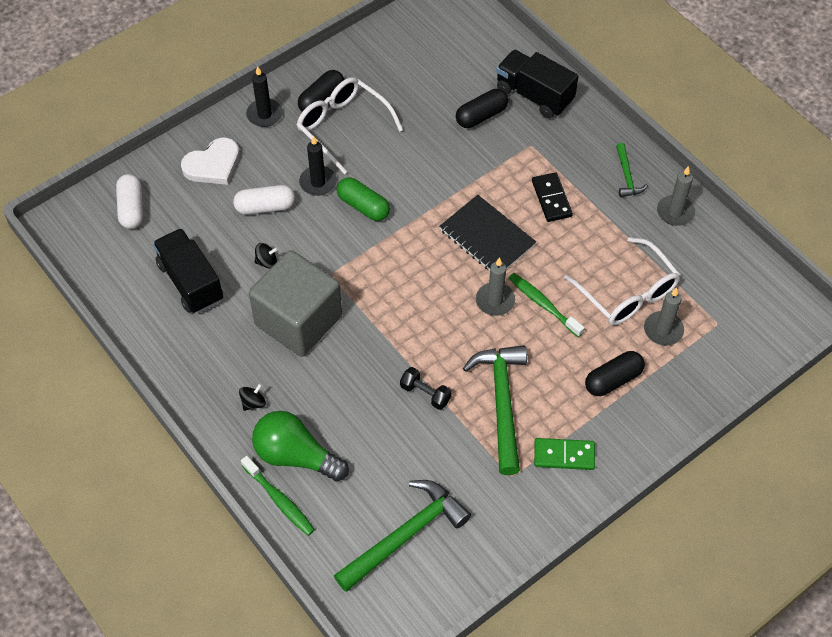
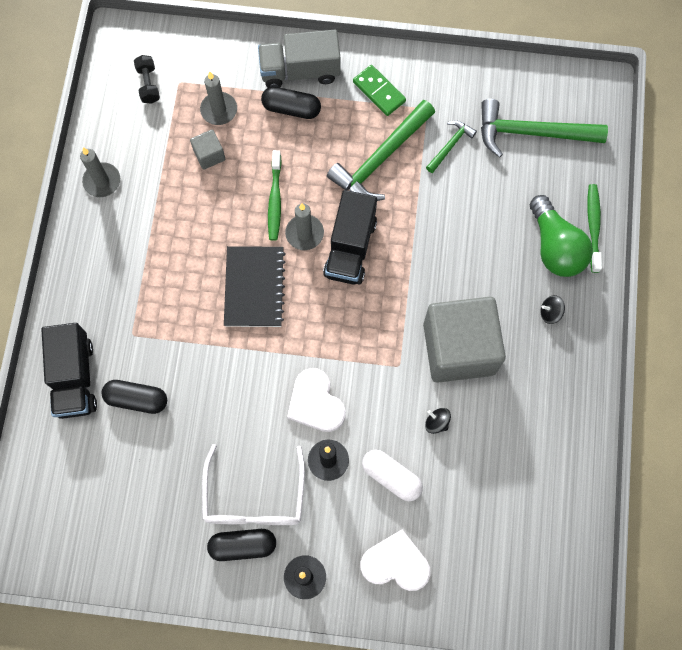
camera: 135 degrees left, 15 degrees up
white capsule [116,174,143,229] -> none
black truck [153,228,223,313] -> black truck moved to [323,190,377,285]
green capsule [337,177,390,221] -> white heart [287,368,346,432]
black dumbbell [400,367,452,410] -> black dumbbell moved to [134,55,160,104]
black domino [532,172,573,222] -> none
white glasses [564,237,681,325] -> grey cube [190,129,225,170]
green hammer [616,143,648,197] -> green hammer moved to [426,120,477,173]
none -> grey truck [258,30,340,88]

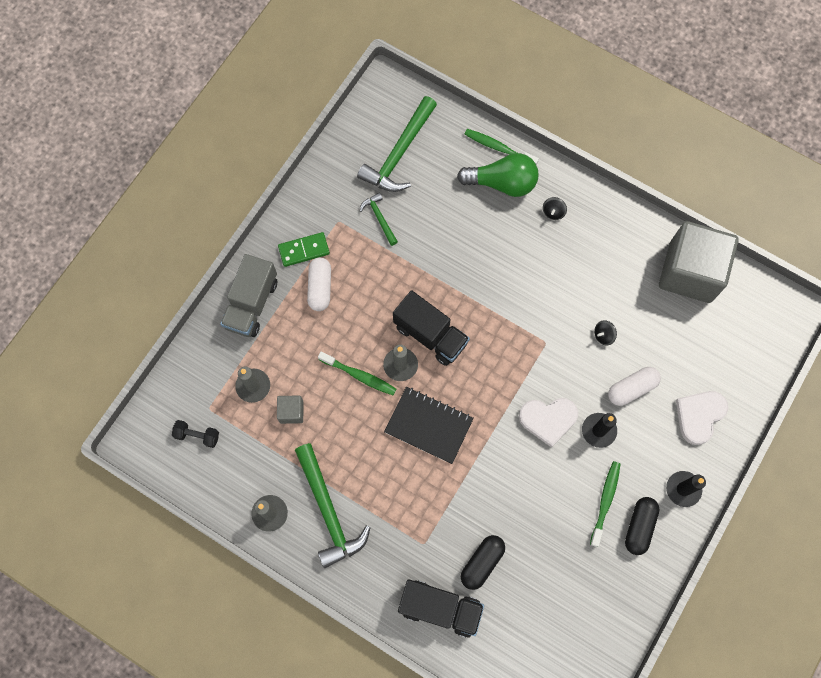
camera: 65 degrees left, 0 degrees up
white glasses [202,444,305,525] -> green toothbrush [590,461,620,547]
black capsule [261,87,321,119] -> none
green hammer [327,100,435,201] -> green hammer moved to [295,443,371,568]
grey cube [423,297,506,383] -> grey cube moved to [659,221,739,303]
none -> white capsule [307,257,331,311]

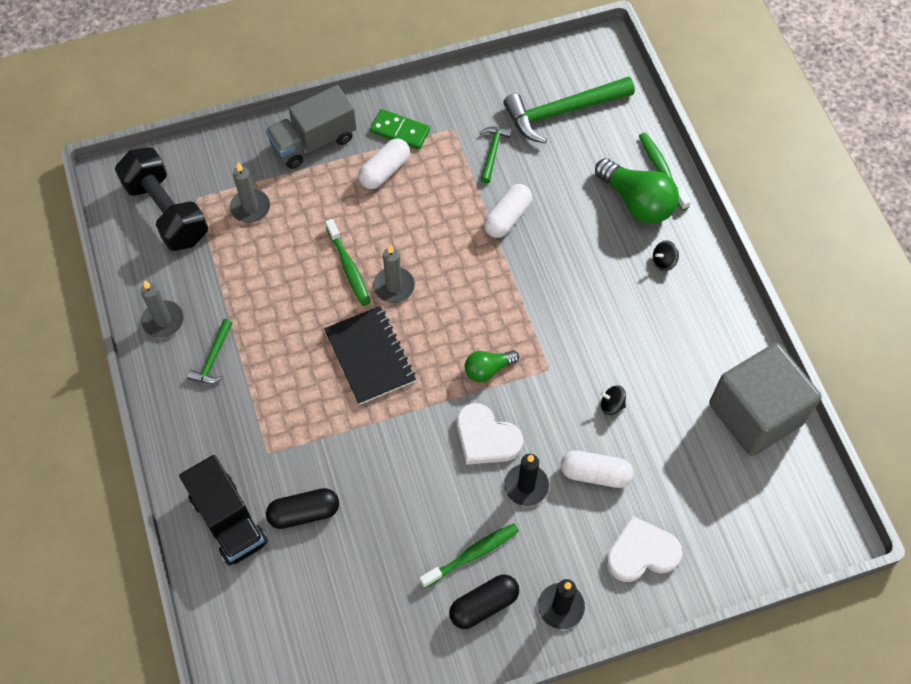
camera: 40 degrees right, 10 degrees down
black dumbbell [172,420,219,448] -> black dumbbell [115,147,208,251], size x2.17
grey cube [277,395,304,424] -> none
green hammer [295,443,371,568] -> green hammer [187,319,232,384], size x0.50
black truck [393,290,470,366] -> none
none -> green light bulb [465,350,519,382]
none -> white capsule [484,184,532,238]

